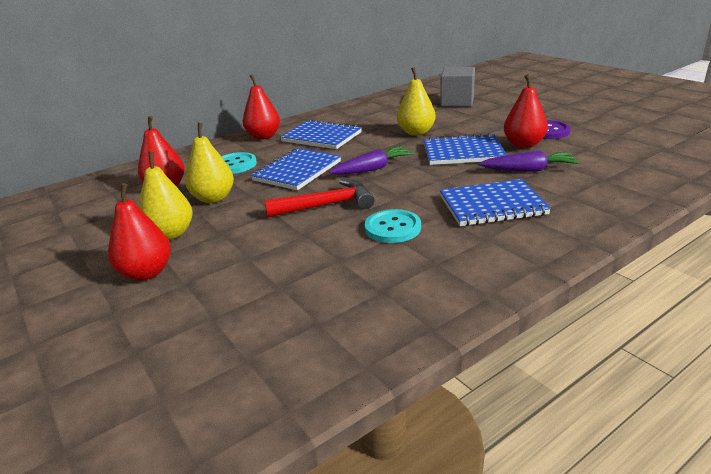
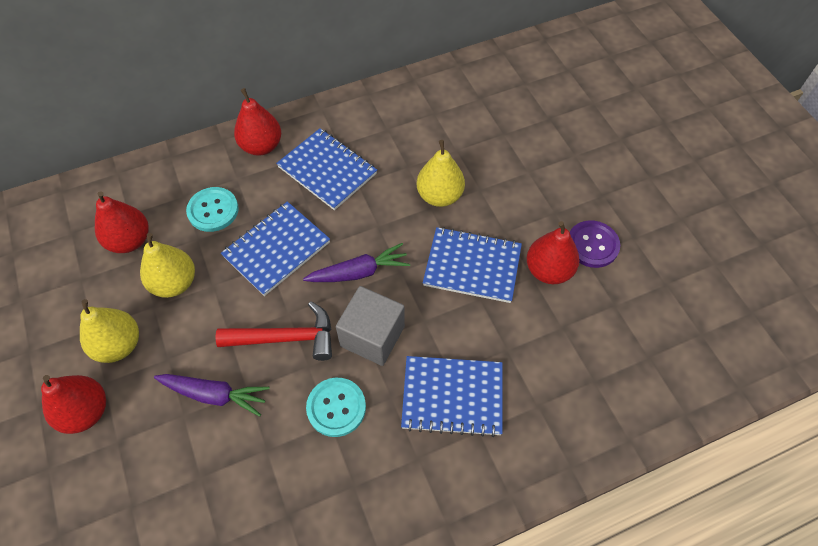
camera: 10 degrees right, 30 degrees up
grey cube [440,67,475,107] -> grey cube moved to [336,286,405,366]
purple carrot [478,151,580,172] -> purple carrot moved to [154,374,270,417]

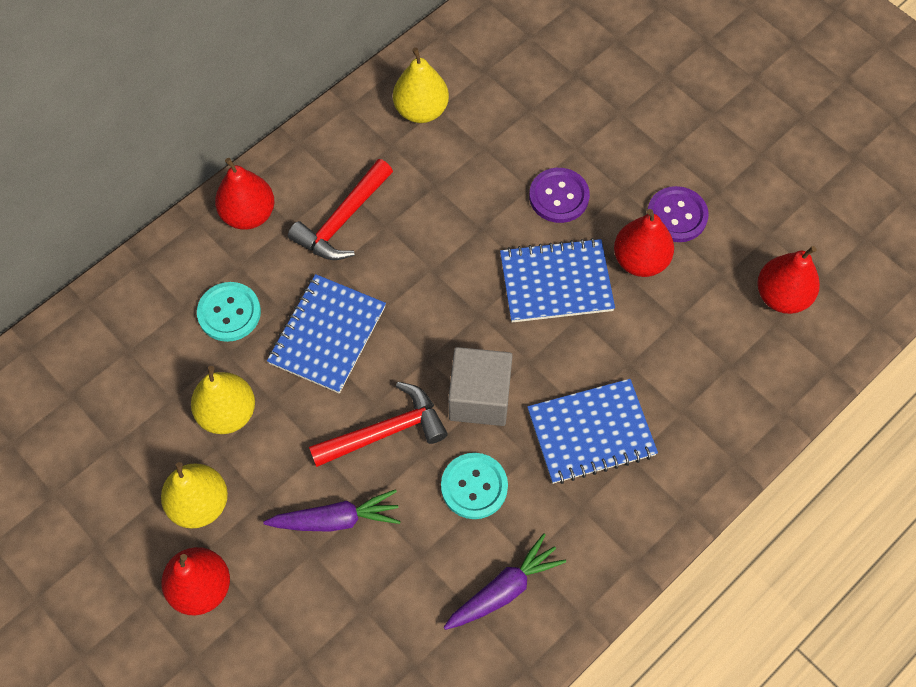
camera: 20 degrees left, 5 degrees up
red pear [95,191,149,253] -> red pear moved to [757,246,820,314]
blue notebook [276,128,377,210] -> red hammer [288,159,393,260]
purple carrot [303,243,410,282] -> purple carrot moved to [444,533,566,630]
yellow pear [417,140,465,207] -> yellow pear moved to [393,48,449,123]
none -> purple button [529,168,590,223]

